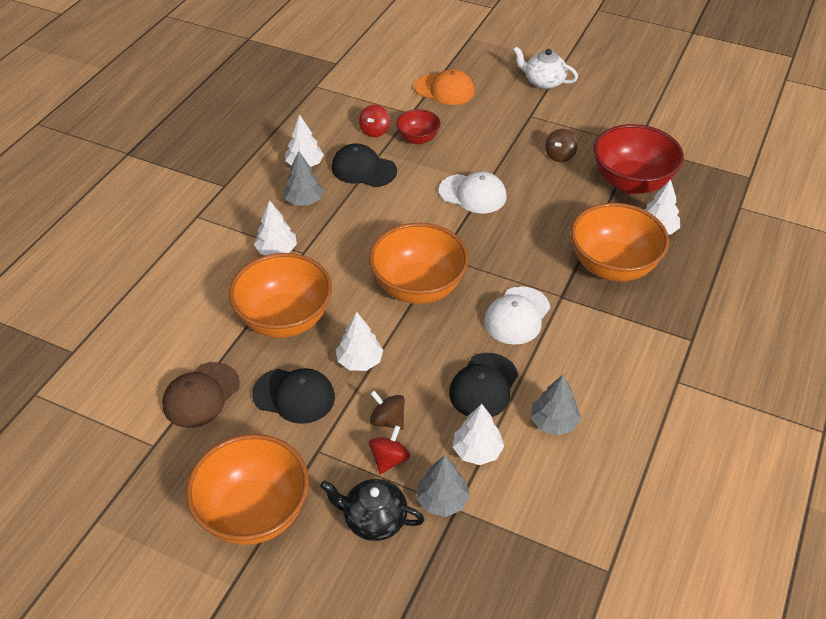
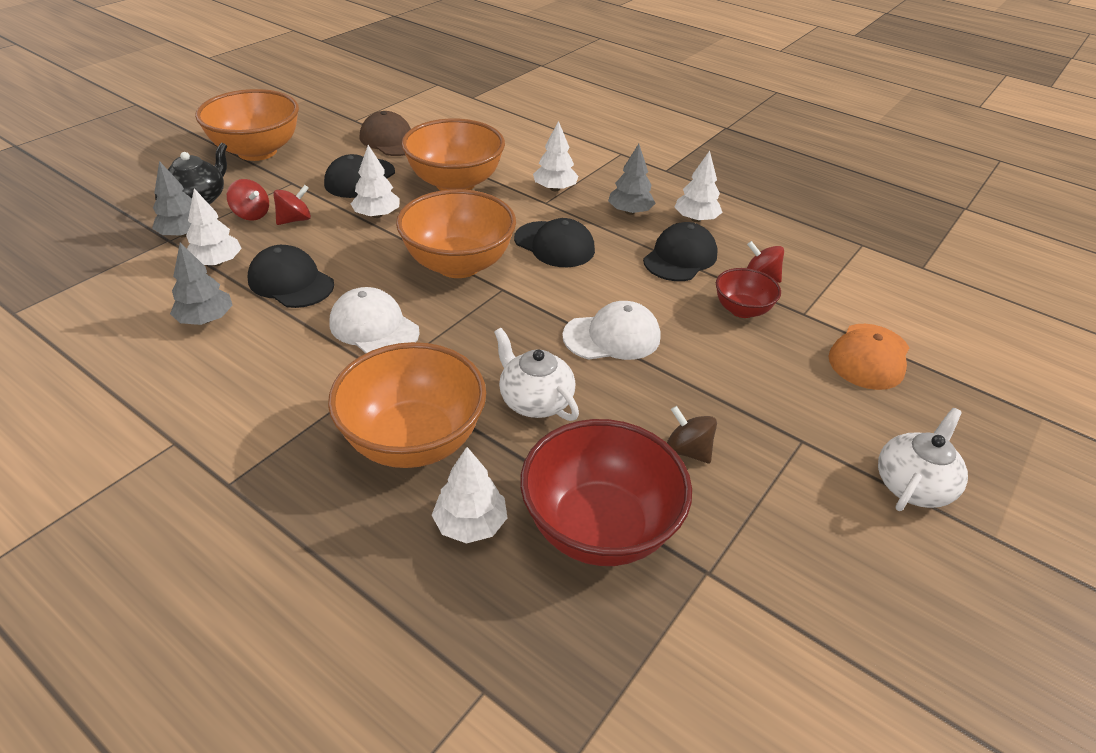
camera: 100 degrees right, 5 degrees down
brown spinning top [370,391,405,430] -> red spinning top [273,185,311,225]
white cap [439,172,507,213] -> white cap turned 135 degrees counterclockwise [562,301,660,360]
none -> white teapot [494,328,579,421]
none -> black cap [514,218,595,267]

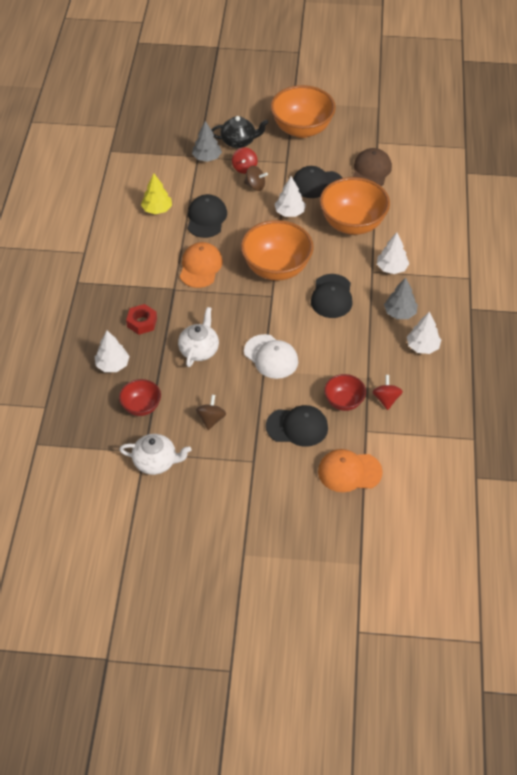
camera: 60 degrees right, 10 degrees up
grey tree [170,243,232,325] -> yellow tree [141,173,172,214]
white tree [186,188,242,266] -> none
red spinning top [273,185,311,225] -> brown spinning top [244,166,268,191]
orange bowl [328,342,486,468] -> red nut [126,304,157,335]
white cap [329,287,420,353] -> orange cap [180,242,223,288]
red bowl [520,419,692,566] -> red bowl [119,379,161,416], size x0.53
black cap [643,222,718,281] -> black cap moved to [266,405,328,447]
white teapot [878,408,968,511] -> white teapot moved to [119,434,192,475]

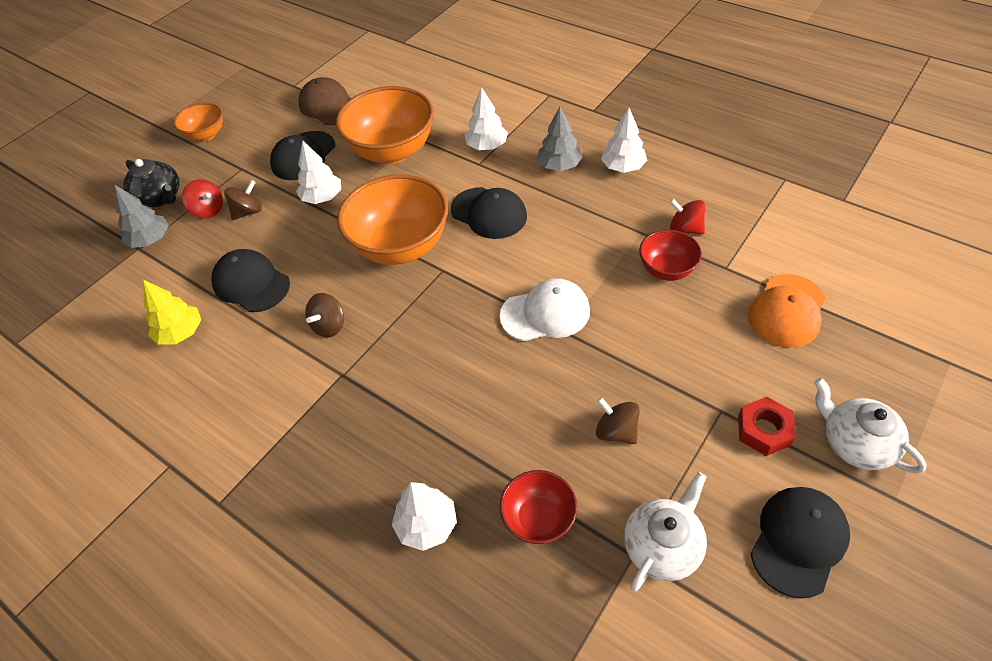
camera: 55 degrees left, 0 degrees up
red nut [126,304,157,335] -> red nut moved to [738,397,796,456]
white teapot [178,307,219,367] -> white teapot moved to [814,378,927,474]
orange cap [180,242,223,288] -> brown spinning top [305,293,344,337]
black teapot [211,116,269,148] -> black teapot turned 105 degrees clockwise [123,159,180,207]
black cap [266,405,328,447] -> black cap moved to [751,487,850,599]
orange bowl [271,85,336,138] -> orange bowl [173,103,223,142], size x0.53

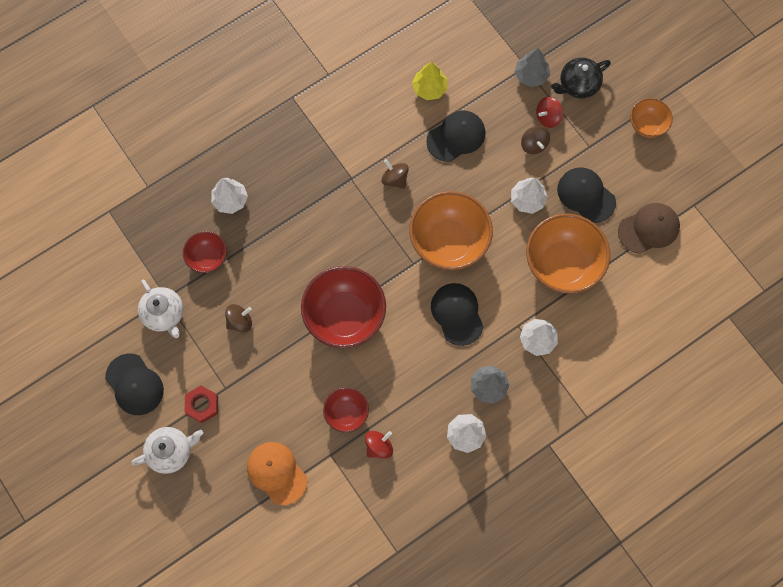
camera: 105 degrees right, 20 degrees up
black cap [451,187,527,239] -> black cap turned 105 degrees clockwise [431,283,484,346]
white cap [499,278,590,342] -> red bowl [301,266,386,348]

